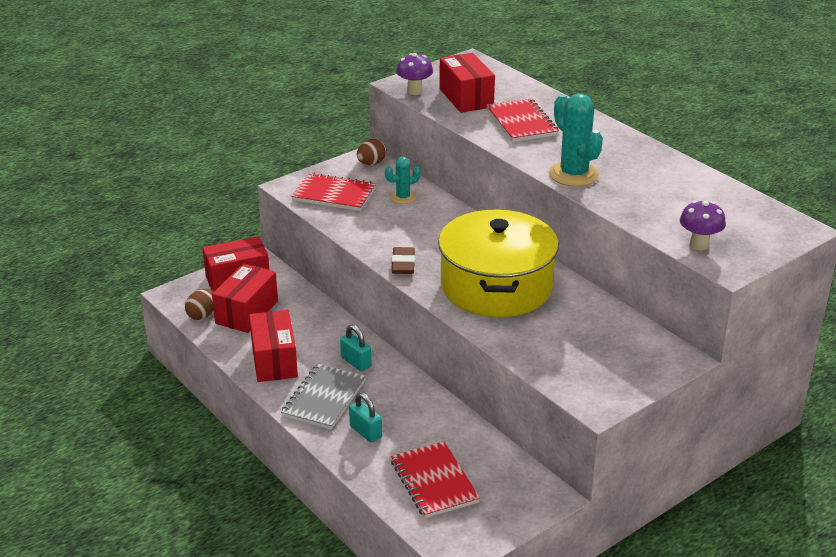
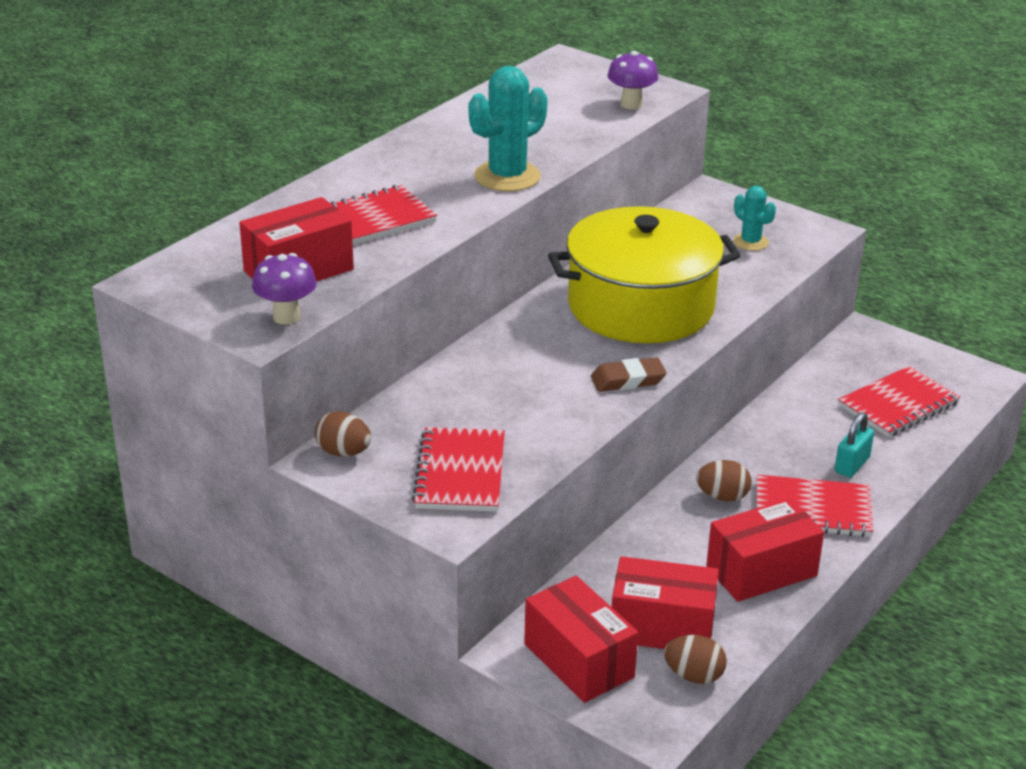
camera: 105 degrees left, 0 degrees up
grey notebook [281,364,366,429] -> red notebook [756,475,873,537]
turquoise padlock [340,324,371,371] -> brown egg [696,460,752,501]
turquoise cactus [385,157,421,204] -> turquoise cactus moved to [733,186,776,251]

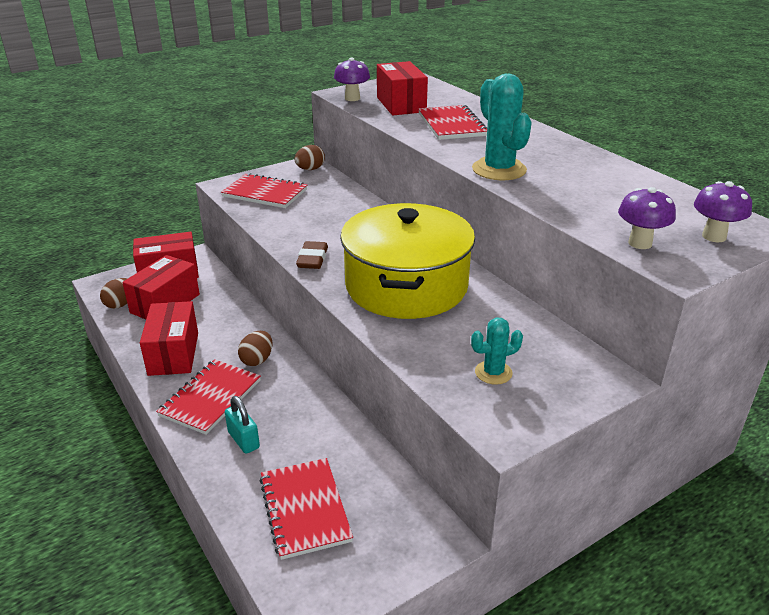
camera: 110 degrees right, 0 degrees up
none -> purple mushroom [694,181,752,242]

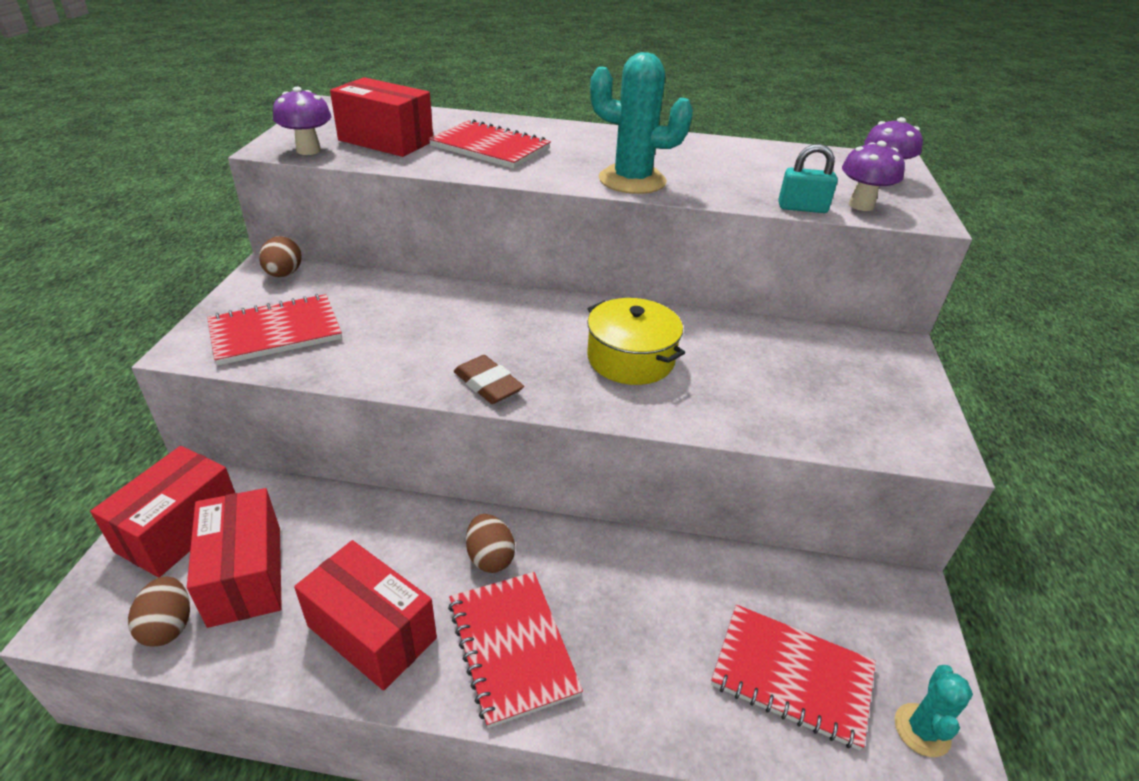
camera: 50 degrees left, 5 degrees up
turquoise padlock [225,396,260,454] -> turquoise padlock moved to [778,144,838,213]
yellow pot [340,203,475,319] -> yellow pot [587,298,685,385], size x0.55
turquoise cactus [471,318,523,385] -> turquoise cactus moved to [895,665,973,757]

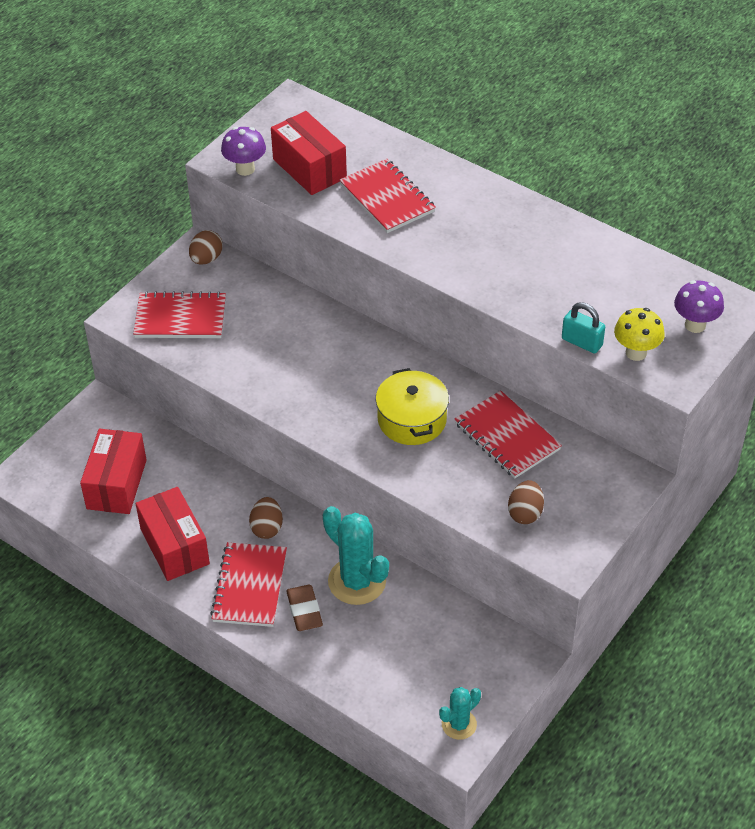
camera: 30 degrees right, 10 degrees up
red box [90,446,235,578] -> none
brown egg [128,576,190,647] -> brown egg moved to [508,480,544,524]
brown eraser [454,355,524,404] -> brown eraser moved to [286,585,323,631]
turquoise cactus [590,52,693,194] -> turquoise cactus moved to [323,506,389,605]
red notebook [711,605,876,750] -> red notebook moved to [455,390,562,478]
purple mushroom [842,141,905,211] -> yellow mushroom [614,308,665,361]

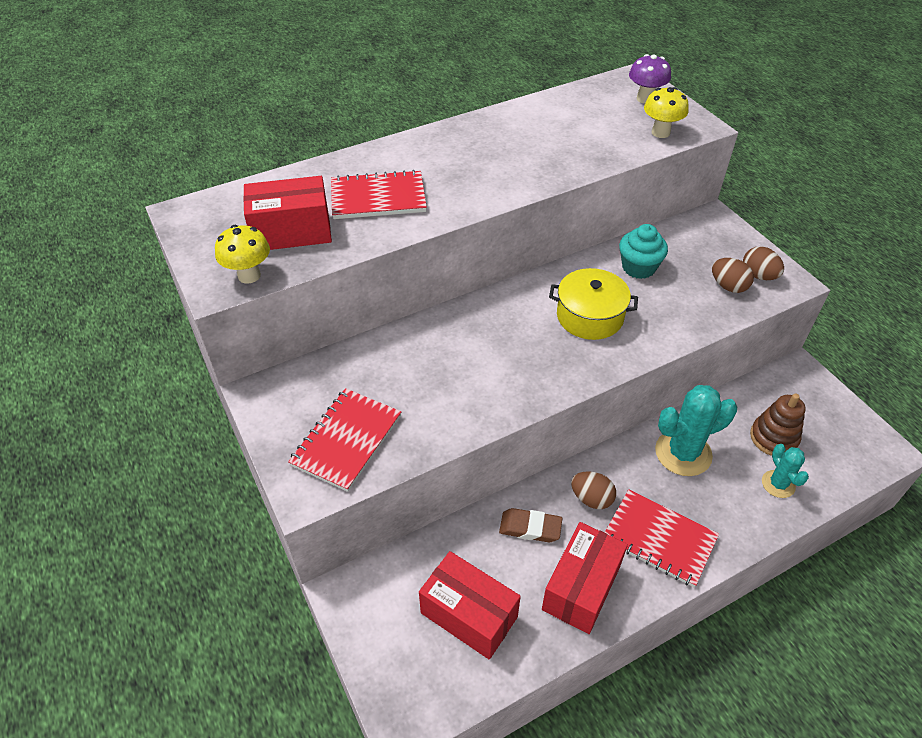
camera: 65 degrees left, 0 degrees up
red box [136,487,210,581] -> red box turned 60 degrees counterclockwise [542,522,628,634]
brown egg [189,230,223,265] -> brown egg moved to [743,247,784,280]
purple mushroom [221,127,266,176] -> yellow mushroom [215,225,270,284]
brown eraser [286,585,323,631] -> brown eraser moved to [499,508,562,542]
turquoise cactus [439,687,481,740] -> turquoise cactus moved to [762,444,809,498]
red notebook [455,390,562,478] -> turquoise cupcake [619,224,668,279]
turquoise padlock [562,302,605,354] -> none
none -> brown stacking toy [750,394,805,456]

